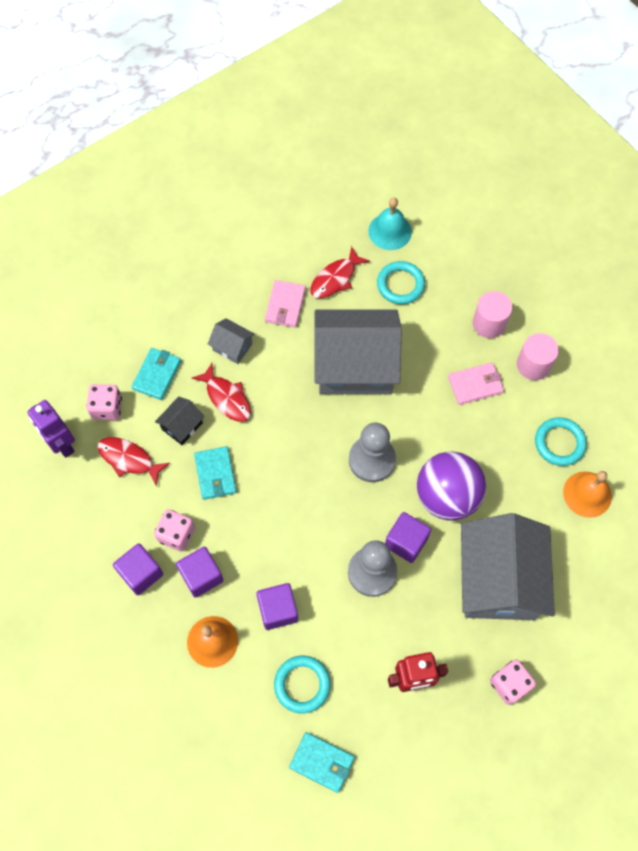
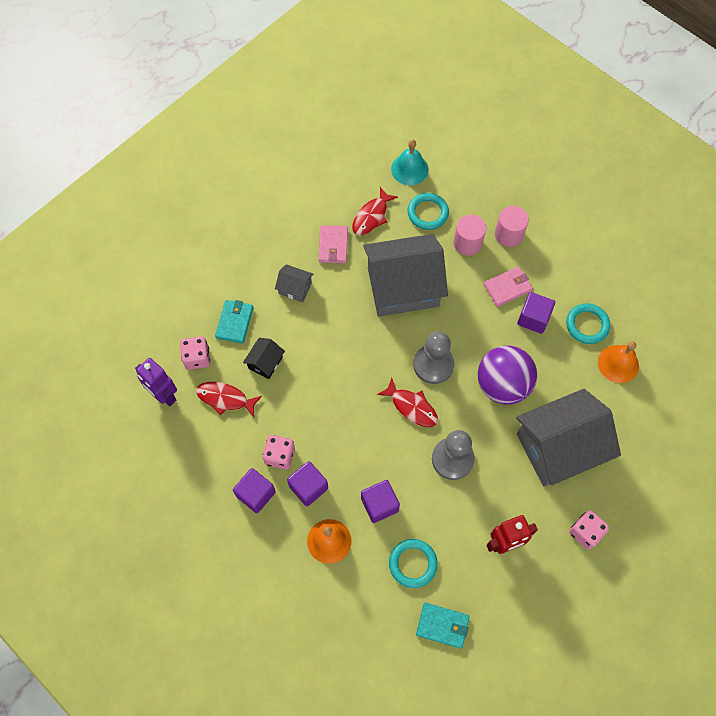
camera: 10 degrees left, 0 degrees up
red fish [192,363,251,422] -> red fish moved to [377,378,438,427]
turquoise wallet [194,446,237,500] -> none
purple cube [385,512,431,563] -> purple cube moved to [517,292,555,334]
grey house [461,513,555,620] -> grey house turned 75 degrees clockwise [516,389,621,487]
pink cylinder [517,333,559,380] -> pink cylinder moved to [453,215,486,256]

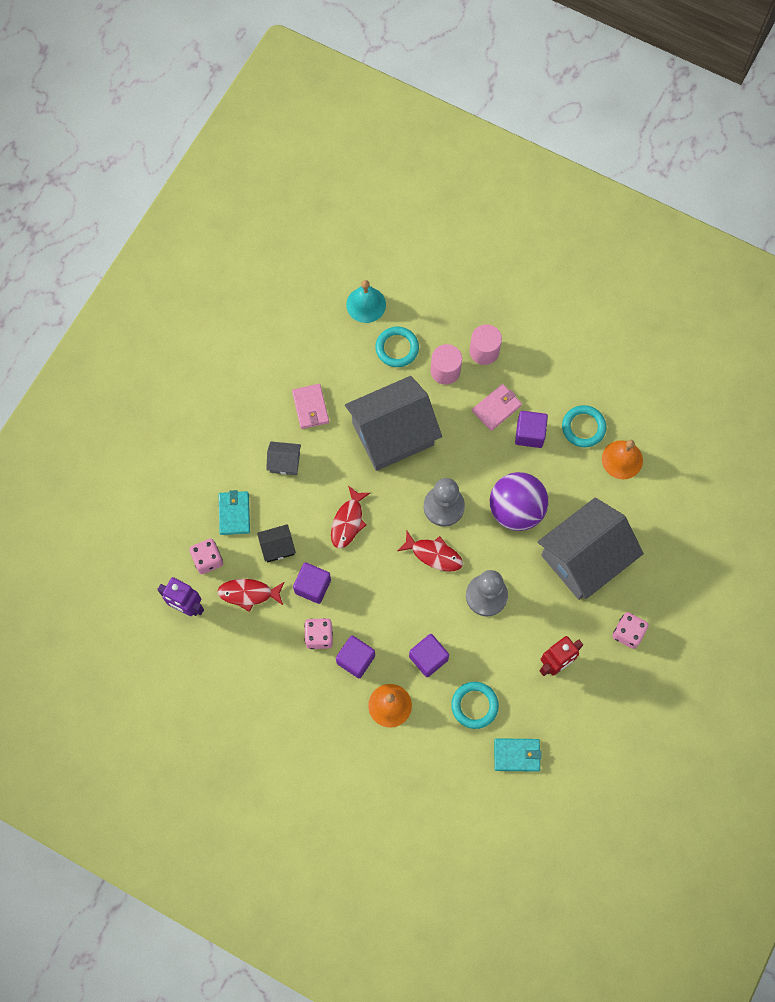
camera: 15 degrees left, 5 degrees up
purple cube [233,468,276,513] -> purple cube moved to [293,563,331,604]
black house [243,338,285,379] -> black house turned 60 degrees clockwise [257,524,296,562]
red fish [352,187,398,235] -> red fish moved to [331,486,370,548]

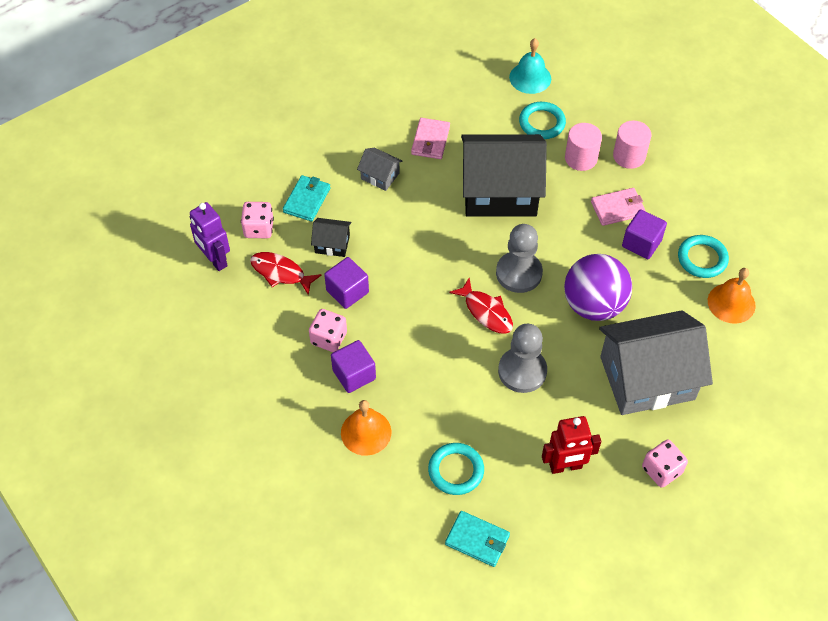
camera: 25 degrees right, 15 degrees down
red fish [331,486,370,548] -> none
grey house [345,376,442,471] -> black house [461,134,547,217]
purple cube [409,634,449,677] -> none

